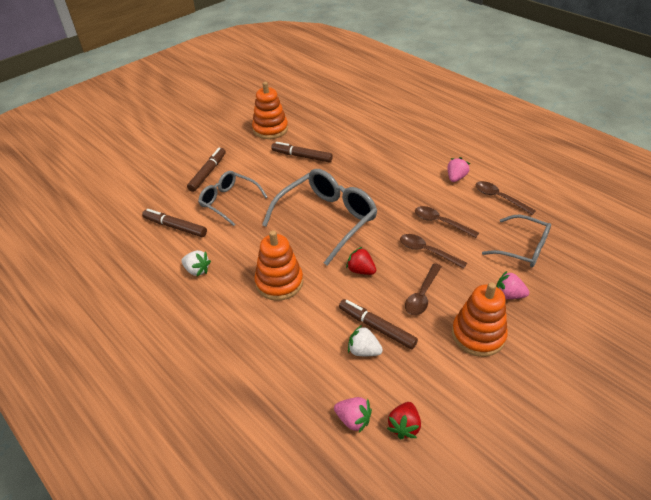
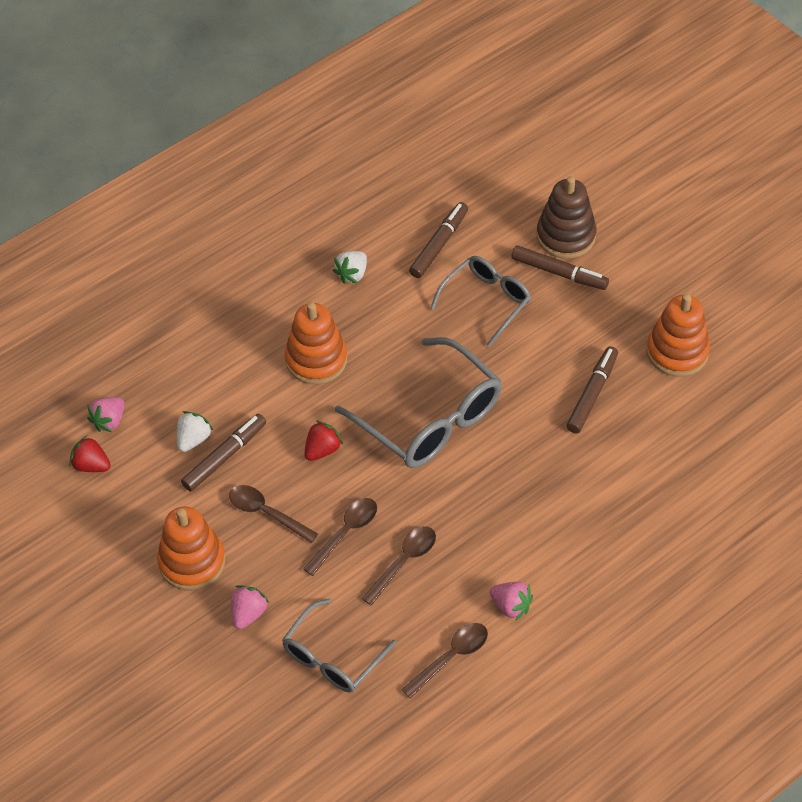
camera: 95 degrees right, 10 degrees up
none -> brown stacking toy [537,176,597,259]

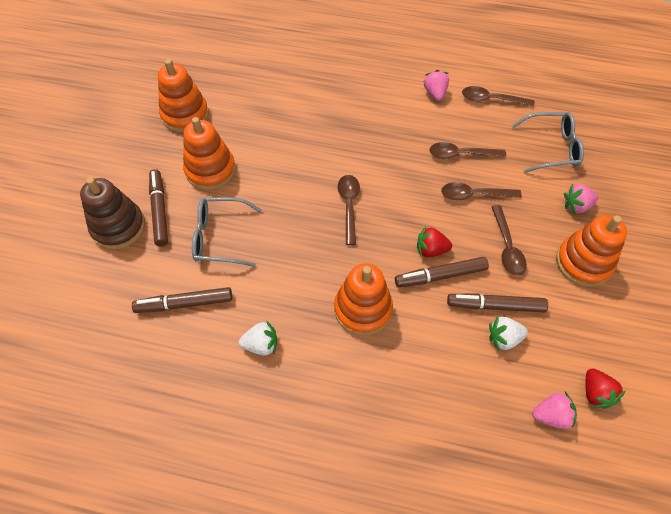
camera: 130 degrees left, 5 degrees up
grey glasses [335,337,502,468] -> brown spoon [337,175,360,245]
brown marker [566,346,618,433] -> brown marker moved to [395,257,489,287]
none -> orange stacking toy [183,117,236,190]

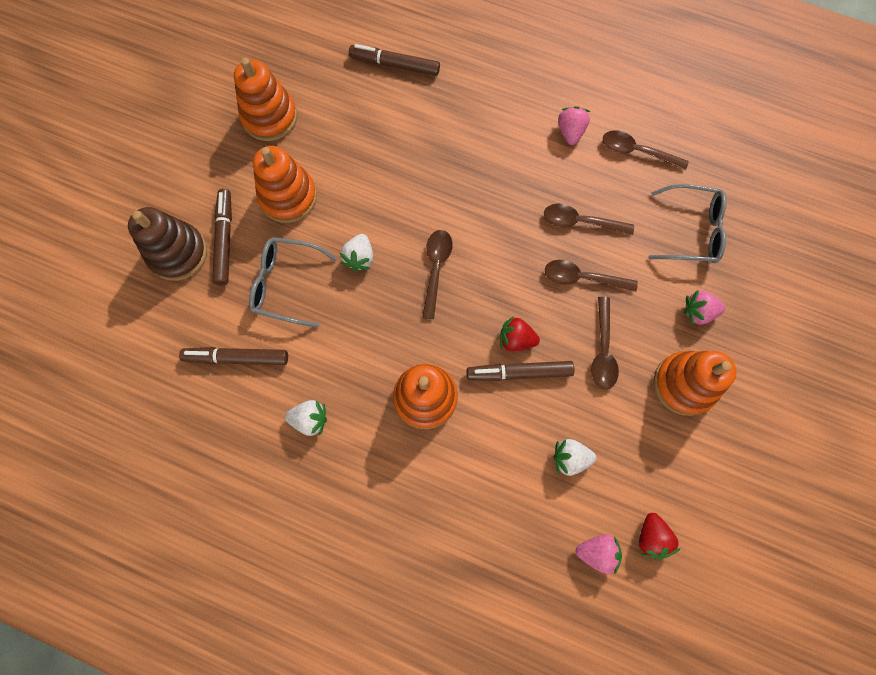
camera: 10 degrees right, 15 degrees up
brown marker [447,293,548,313] -> brown marker moved to [349,44,440,76]
none -> white strawberry [340,234,373,271]

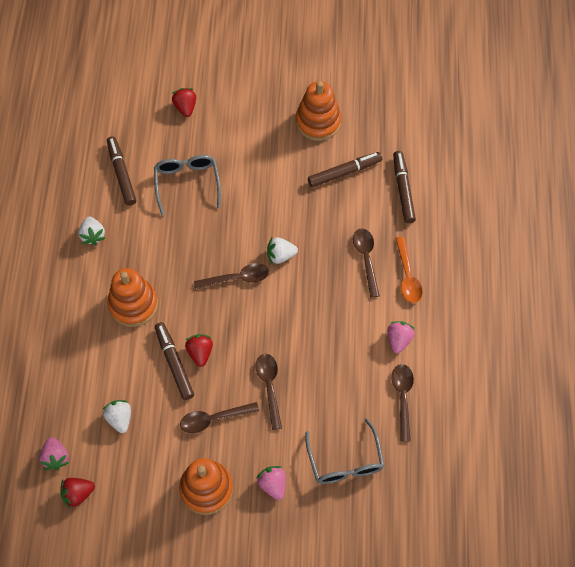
camera: 70 degrees right, 10 degrees down
brown stacking toy [128,207,207,281] -> red strawberry [172,88,196,117]
brown marker [212,189,232,285] -> brown marker moved to [308,152,382,187]
orange stacking toy [253,146,317,223] -> none
white strawberry [340,234,373,271] -> white strawberry moved to [267,238,298,264]
brown spoon [544,204,634,235] -> brown spoon moved to [353,229,380,298]
pink strawberry [558,106,591,145] -> pink strawberry turned 60 degrees counterclockwise [387,321,415,353]
none -> orange spoon [395,236,423,303]

